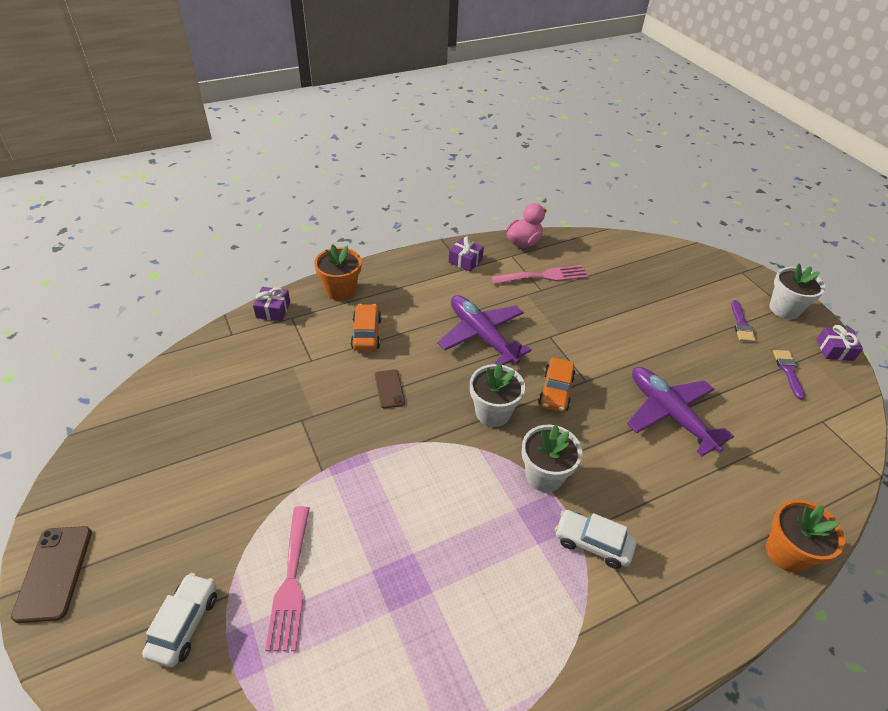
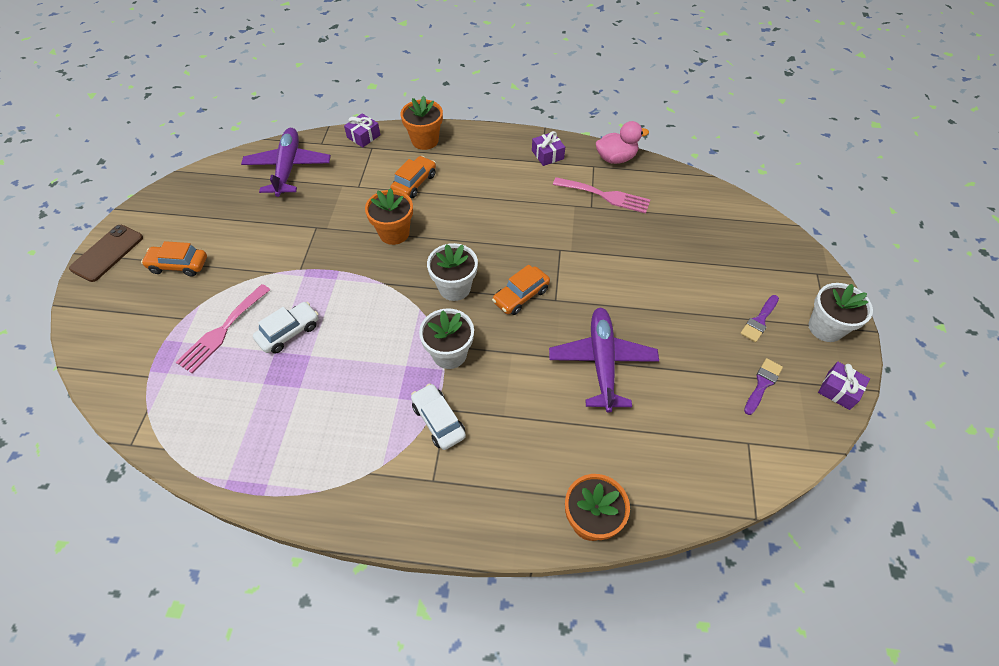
camera: 35 degrees right, 10 degrees up
white car [142,573,217,667] -> white car moved to [253,302,318,354]
brown phone [375,369,405,408] -> orange flower pot [365,188,413,245]
purple plane [438,295,531,365] -> purple plane moved to [241,128,331,197]
none -> orange car [141,241,207,277]

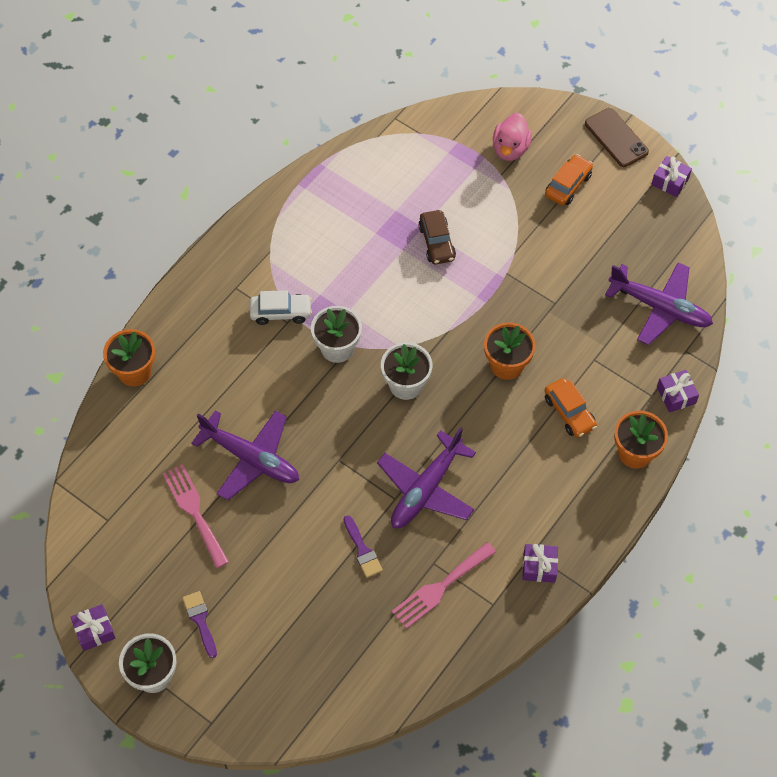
camera: 120 degrees right, 5 degrees up
pink fork [176,284,270,373] -> pink fork moved to [163,464,229,568]
white car [253,302,318,354] -> brown car [418,210,456,264]
orange car [492,265,550,315] -> none
pink duck [596,121,649,164] -> pink duck moved to [493,113,532,161]
purple brush [744,358,783,415] -> purple brush moved to [344,515,383,578]
none -> purple plane [377,427,476,528]
none -> purple gift [651,156,692,197]

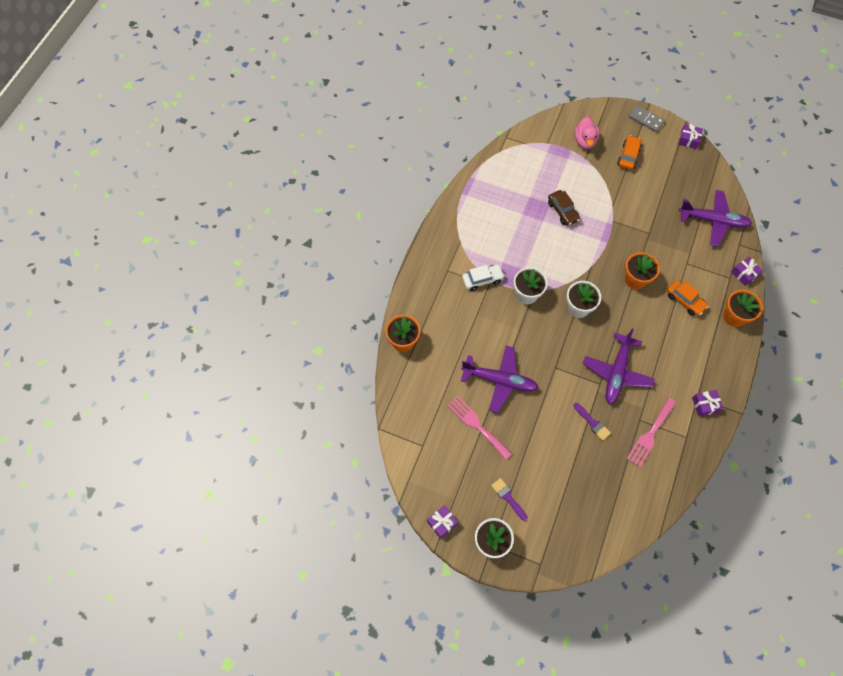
camera: 15 degrees left, 5 degrees up
brown phone [585,108,649,167] -> grey domino [629,105,665,132]

